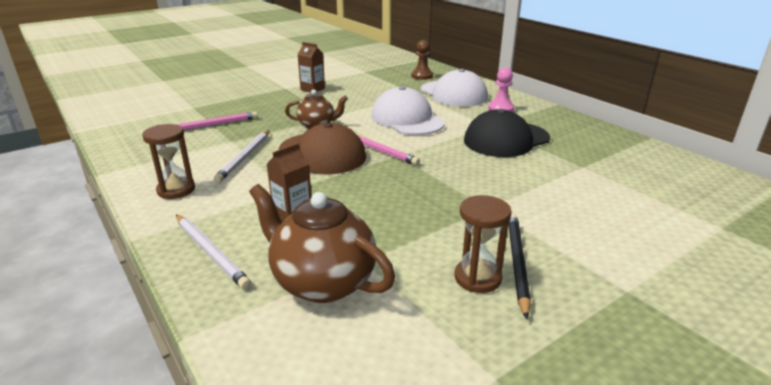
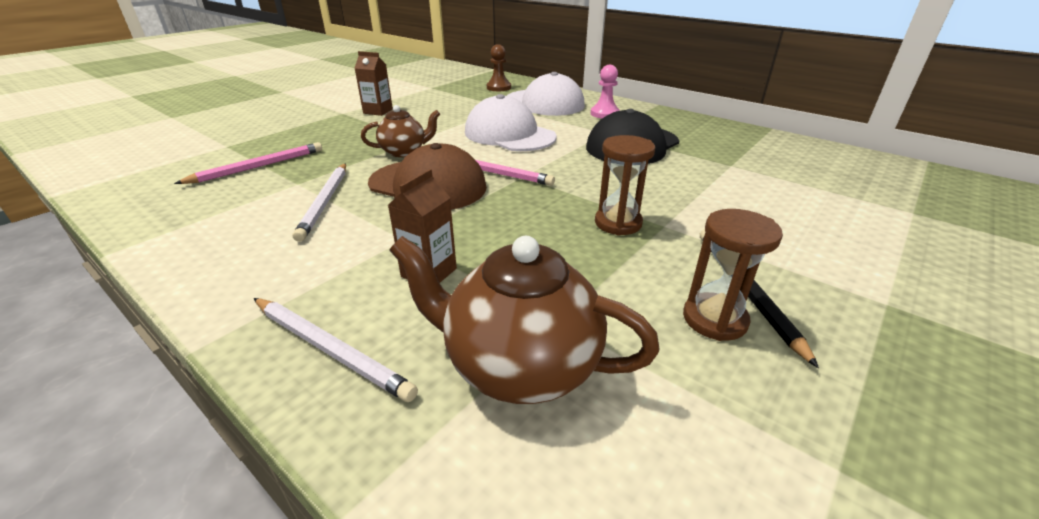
camera: 15 degrees left, 5 degrees up
brown hourglass [142,124,195,199] -> brown hourglass moved to [595,135,655,236]

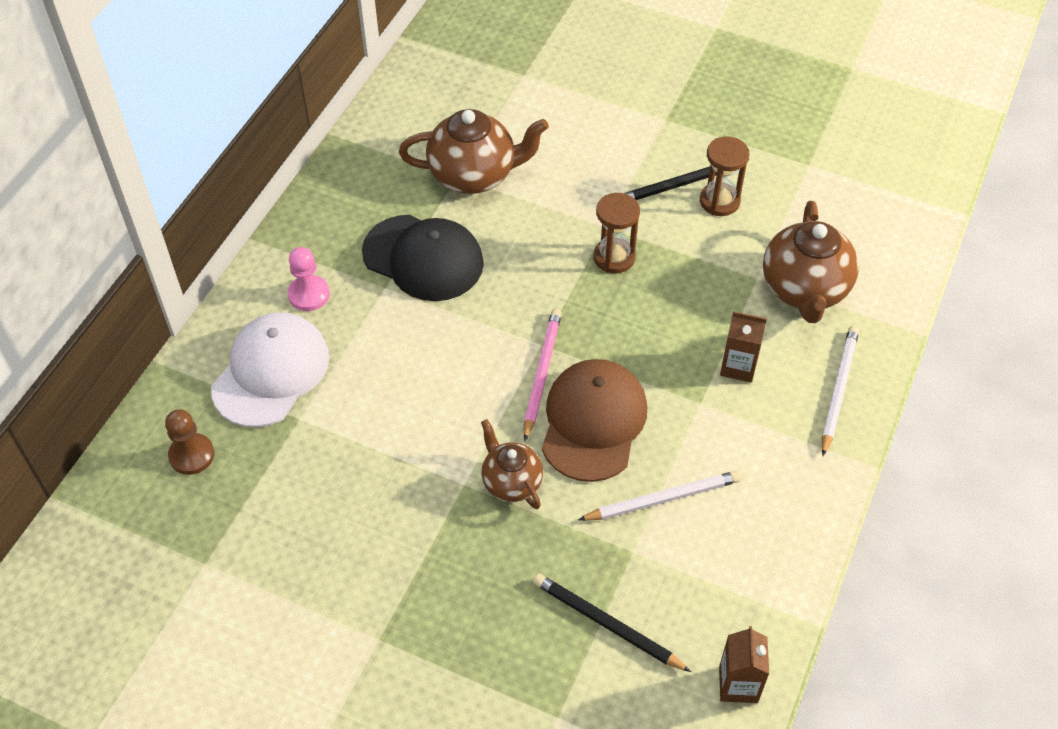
camera: 105 degrees left, 20 degrees up
pink pencil [174,142,322,184] -> black pencil [533,574,691,672]
brown carton [355,51,393,116] -> brown carton moved to [719,626,769,703]
white cap [465,94,557,151] -> none
none -> brown teapot [399,109,549,194]

